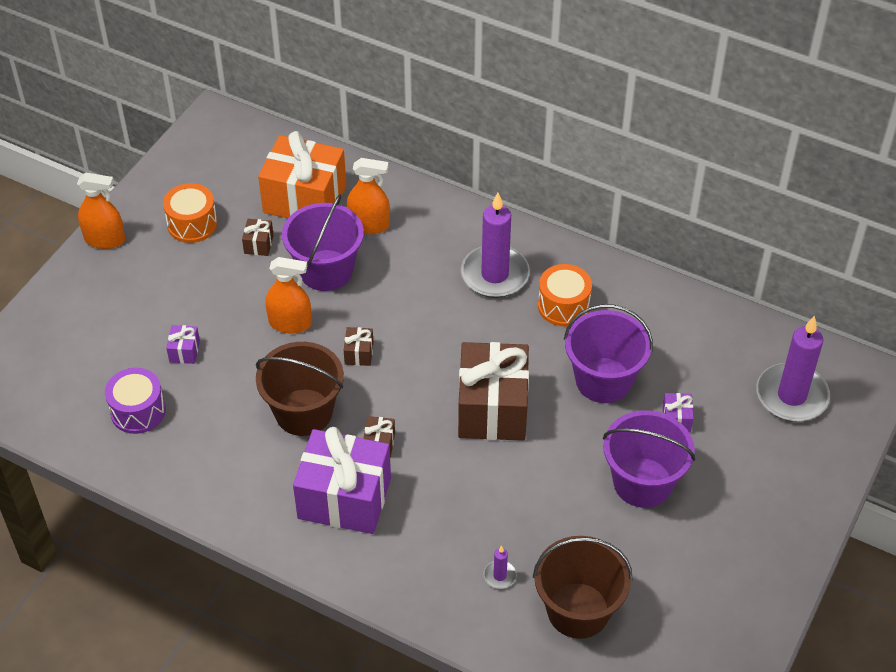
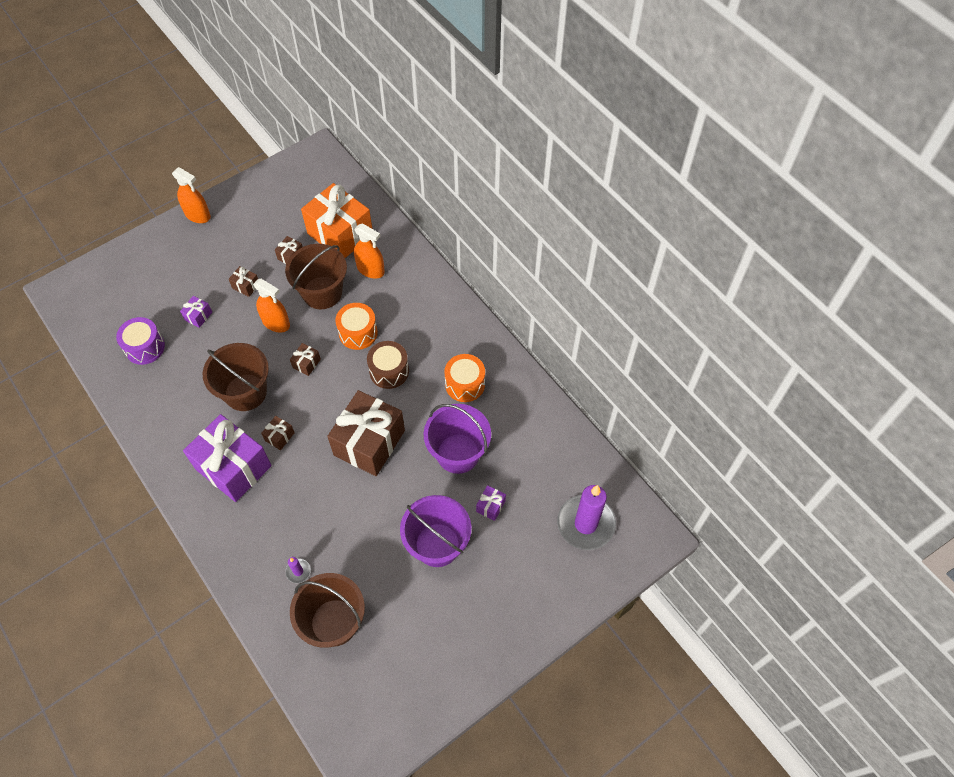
camera: 25 degrees right, 10 degrees up
orange drum [163,183,217,243] -> orange drum moved to [335,303,378,350]
purple bucket [282,194,364,291] -> brown bucket [285,244,347,309]
purple candle [461,193,530,298] -> none
none -> brown gift [229,266,258,297]
none -> brown drum [367,341,409,389]

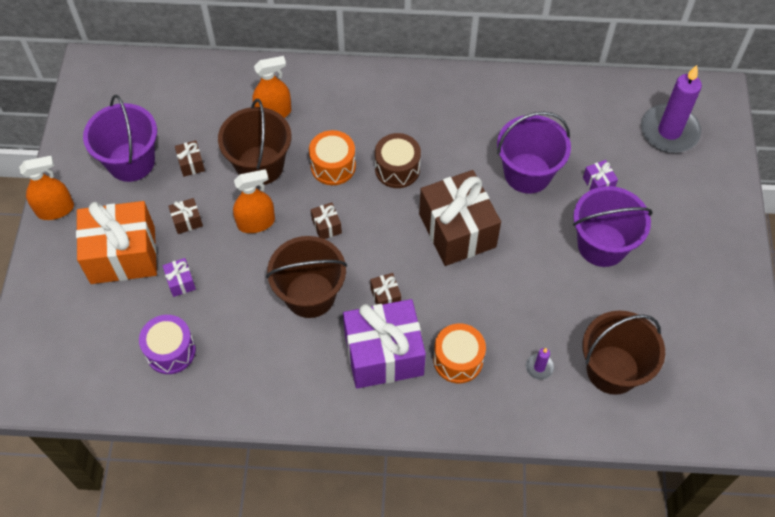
camera: 50 degrees left, 0 degrees up
orange gift [301,183,372,258] -> orange gift moved to [76,201,157,284]
orange drum [444,354,485,402] -> orange drum moved to [433,323,486,383]
none -> purple bucket [83,95,157,182]

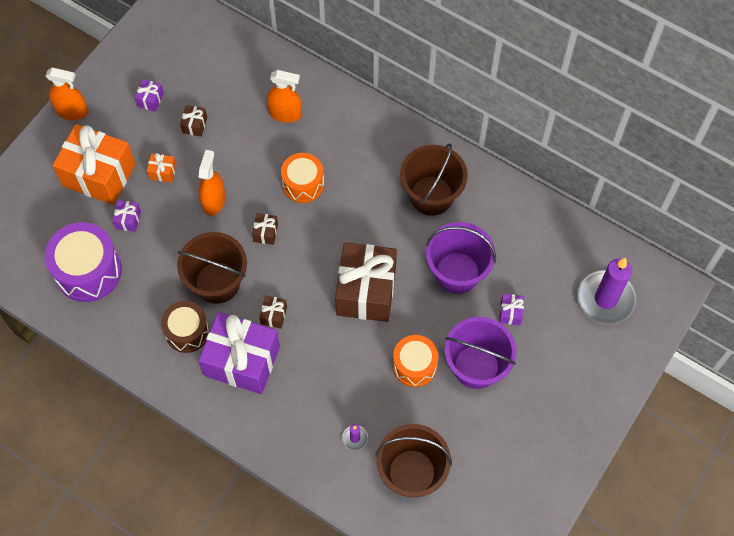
camera: 30 degrees right, 5 degrees up
purple bucket [83,95,157,182] -> purple gift [135,79,164,112]
purple drum [139,315,196,374] -> purple drum [45,222,122,302], size x1.54
brown gift [168,198,203,234] -> orange gift [147,153,176,183]
brown bucket [218,99,291,185] -> brown bucket moved to [400,144,468,216]
orange spray bottle [233,169,275,233] -> orange spray bottle turned 90 degrees counterclockwise [198,150,226,216]
brown drum [375,133,421,188] -> brown drum moved to [161,301,209,353]
orange drum [433,323,486,383] -> orange drum moved to [393,335,439,387]

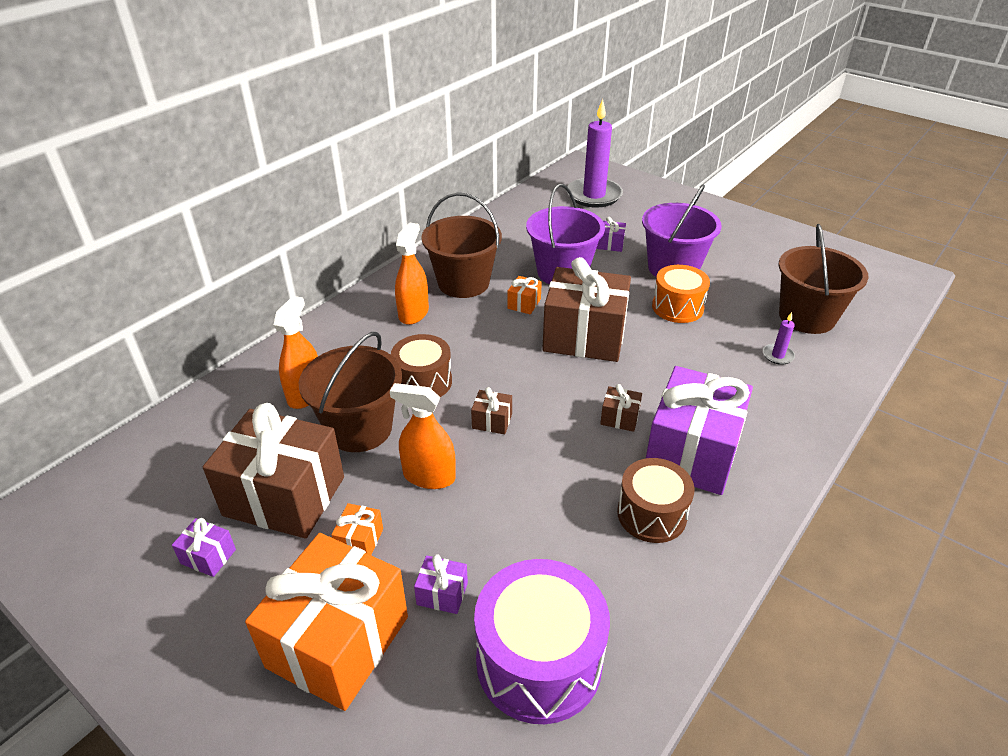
camera: 85 degrees left, 25 degrees down
orange spray bottle [46,67,88,120] -> orange spray bottle moved to [395,223,429,325]
brown bucket [177,232,247,304] -> brown bucket moved to [299,332,402,452]
brown gift [180,105,207,137] -> brown gift [203,403,344,538], size x2.47
orange drum [281,153,324,203] -> brown drum [391,334,452,397]
none -> orange gift [508,276,542,314]

